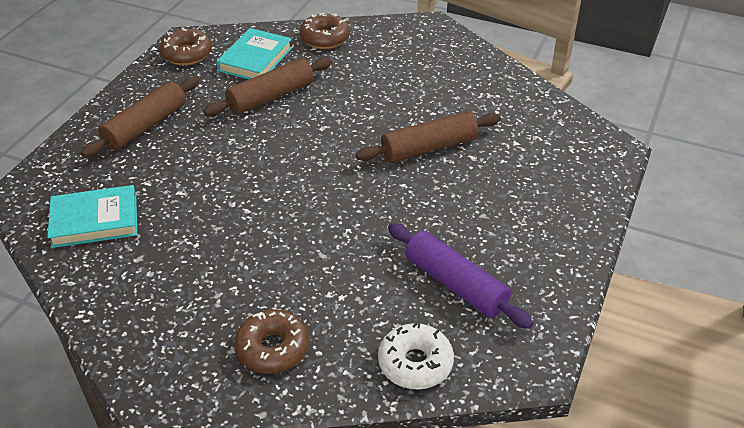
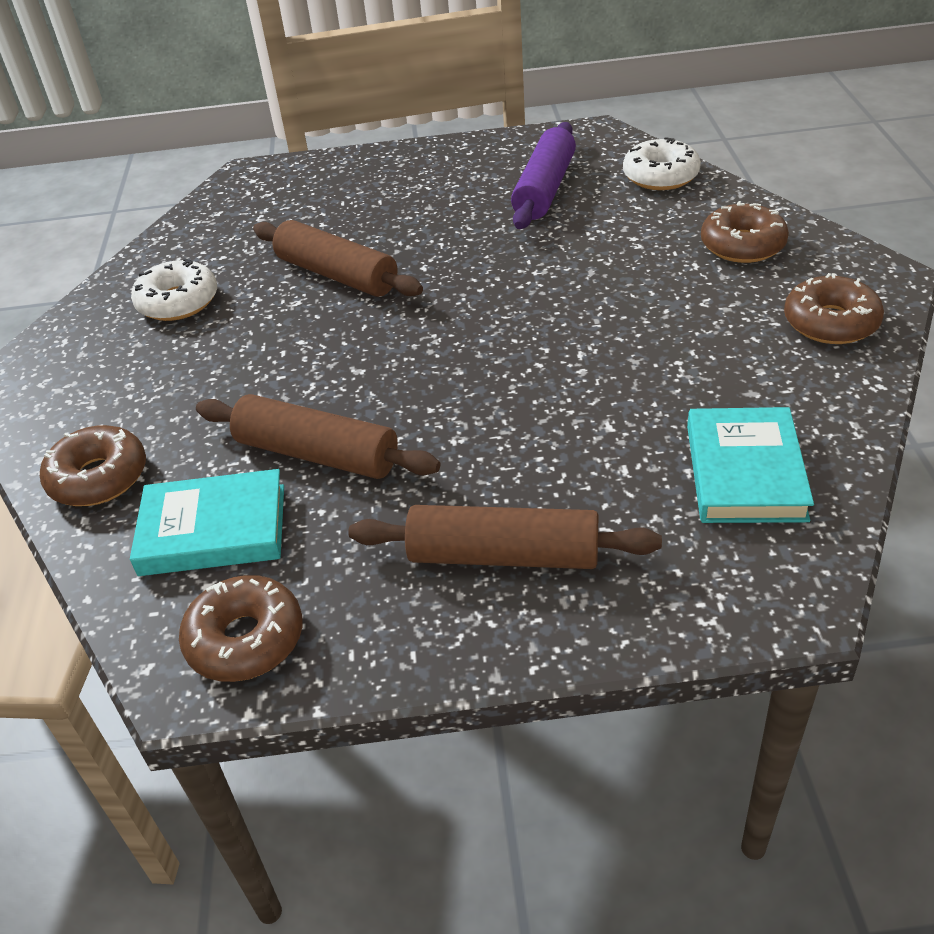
camera: 115 degrees left, 0 degrees up
turquoise book [47,185,137,248] -> turquoise book turned 45 degrees clockwise [687,407,814,523]
none -> white donut [131,259,217,321]
none -> brown donut [784,273,884,344]

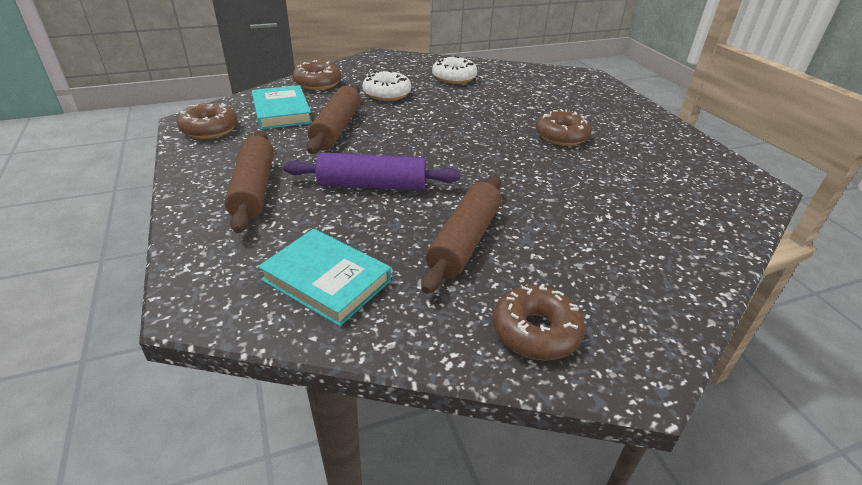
camera: 70 degrees right, 5 degrees down
brown rolling pin [253,220,423,297] -> brown rolling pin moved to [421,175,501,294]
purple rolling pin [511,122,576,229] -> purple rolling pin moved to [283,152,460,191]
white donut [623,137,701,190] -> white donut moved to [362,70,411,101]
turquoise book [687,407,814,523] -> turquoise book turned 45 degrees clockwise [258,229,391,327]
brown donut [701,201,789,263] -> brown donut moved to [535,109,592,146]

